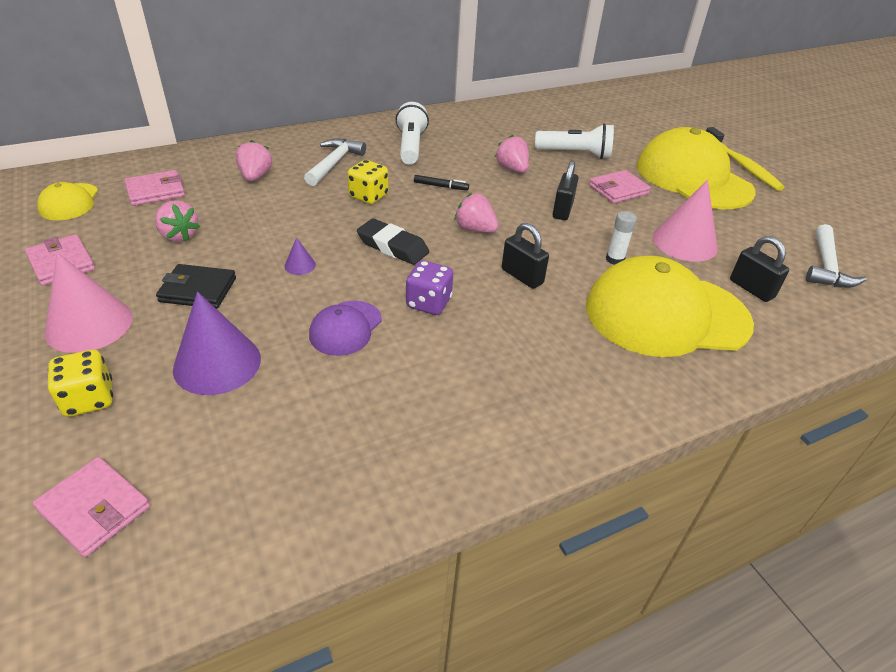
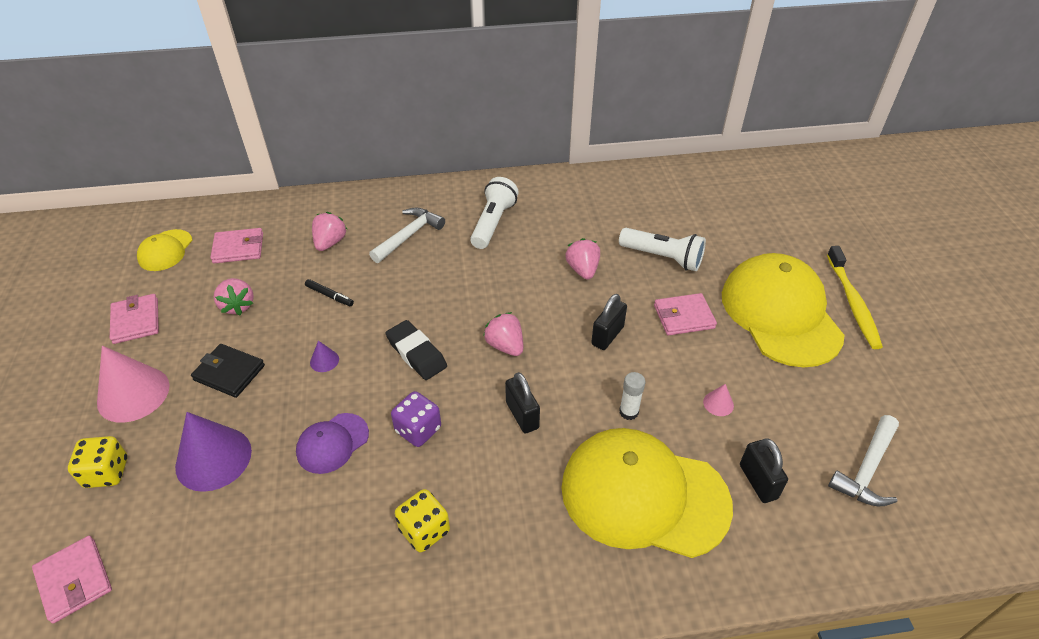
camera: 20 degrees right, 5 degrees up
yellow dice [347,160,389,204] -> yellow dice moved to [395,489,450,552]
black marker [414,175,469,190] -> black marker moved to [305,279,354,306]
pink cone [652,180,718,262] -> pink cone [703,384,734,416], size x0.44

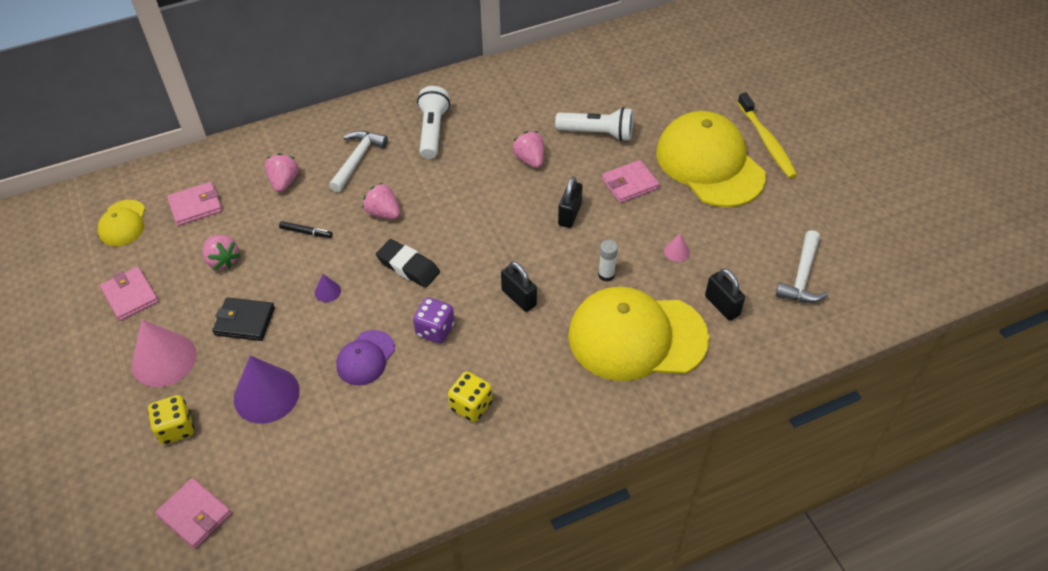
camera: 15 degrees left, 5 degrees up
pink strawberry [483,312,523,356] -> pink strawberry moved to [362,183,400,219]

